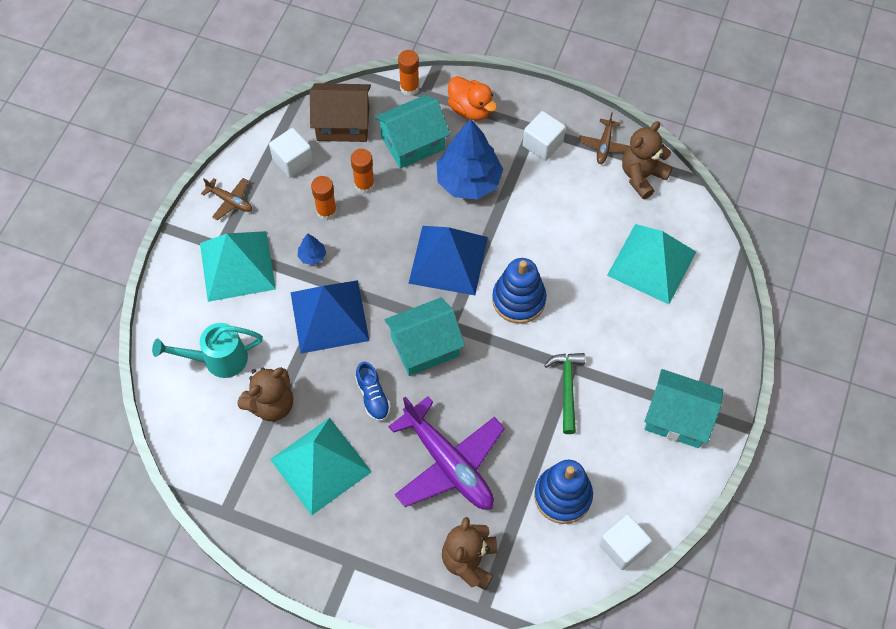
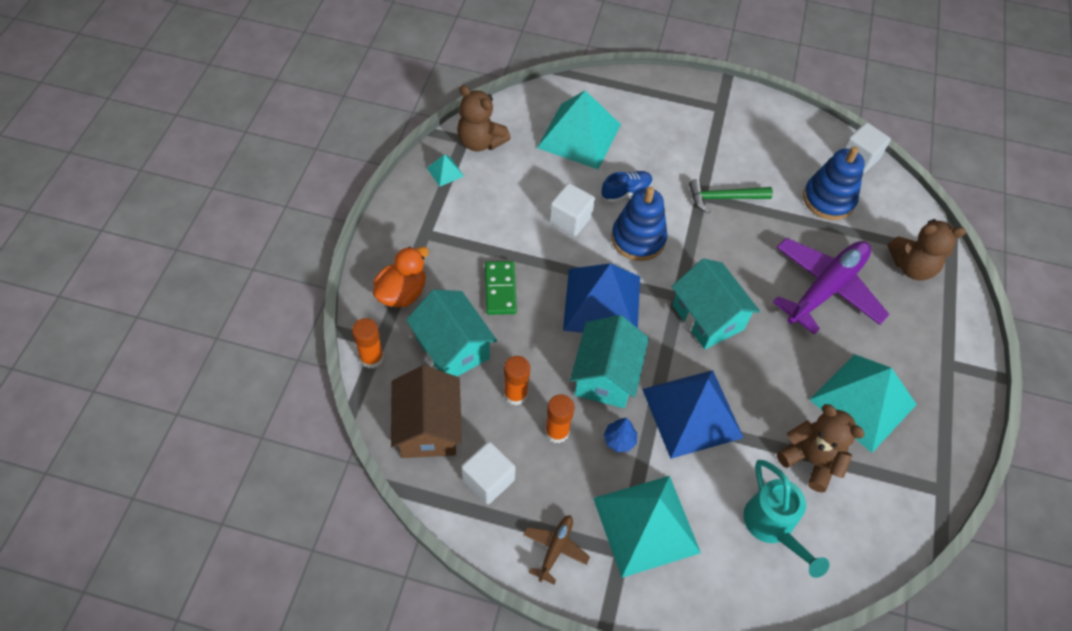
camera: 100 degrees left, 5 degrees down
blue shoe [355,362,391,421] -> blue shoe moved to [601,171,653,203]
blue tree [437,119,503,200] -> green domino [485,261,517,315]
white cube [523,111,566,161] -> white cube moved to [549,183,595,236]
brown plane [579,113,629,164] -> turquoise pyramid [427,154,464,187]
turquoise house [645,369,723,448] -> turquoise house moved to [570,315,649,408]

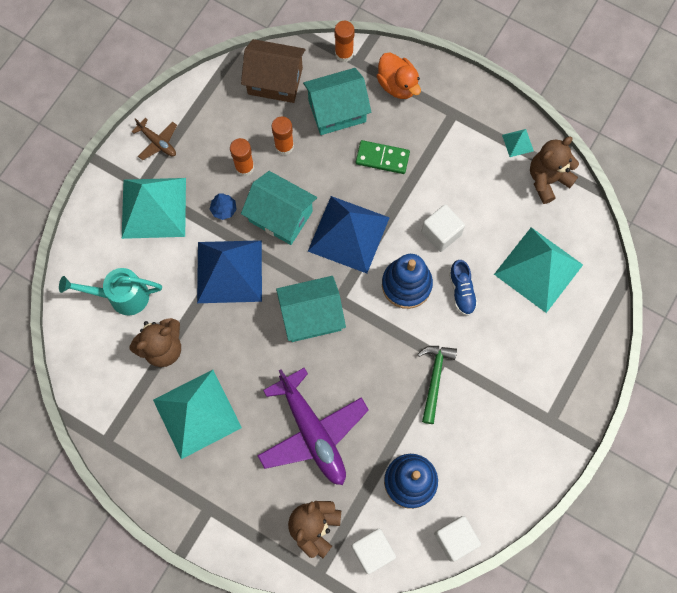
camera: 110 degrees right, 15 degrees up
white cube [461,442,516,504] -> white cube moved to [351,529,396,574]

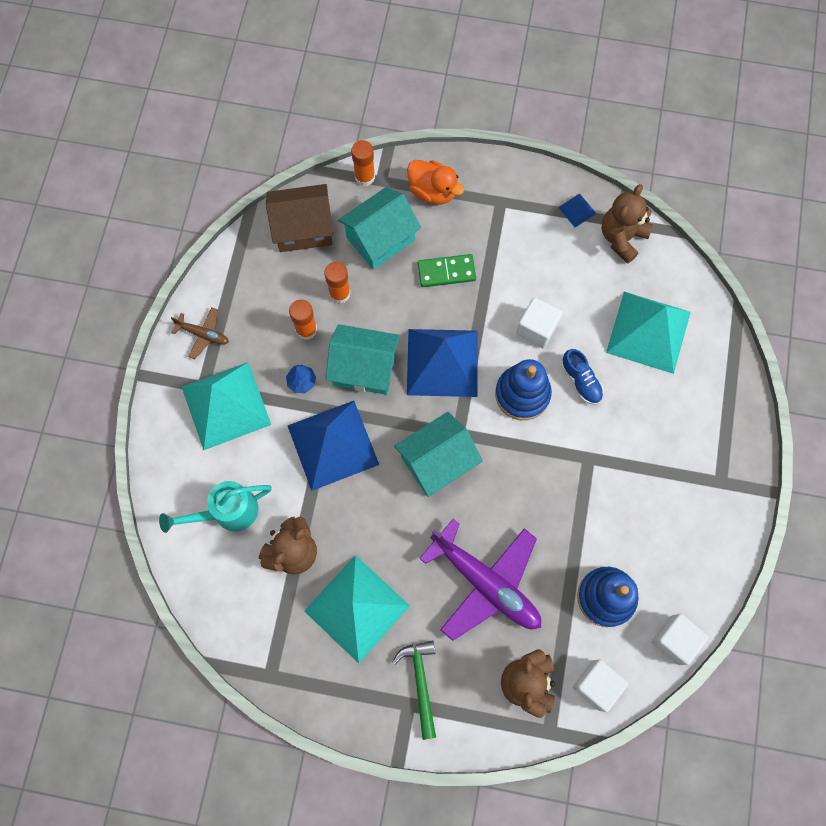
camera: 20 degrees left, 0 degrees up
green hammer [418,346,457,424] -> green hammer moved to [392,640,436,740]
turquoise pyramid [502,129,534,157] -> blue pyramid [558,193,596,227]

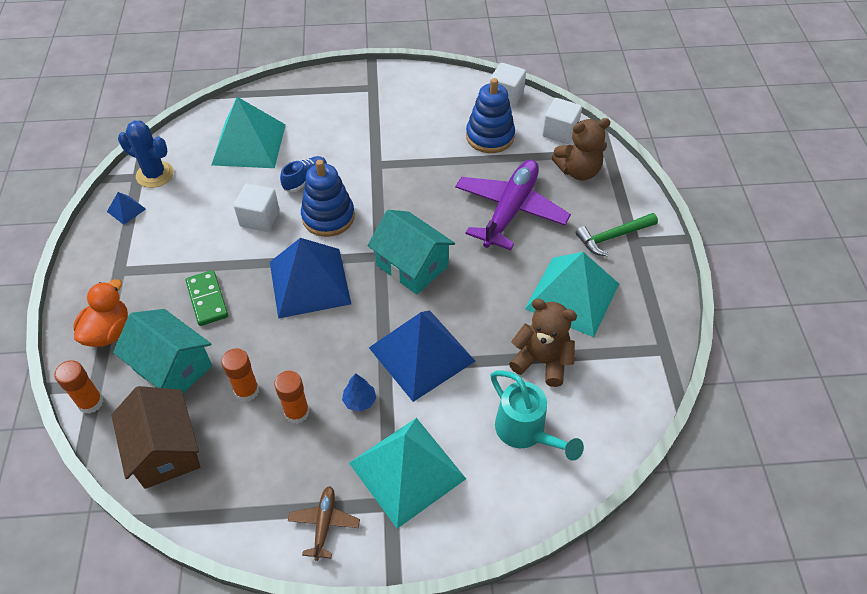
camera: 105 degrees left, 20 degrees down
turquoise house [326,324,400,395] -> none
brown teddy bear [601,184,653,264] -> blue cactus [118,121,174,188]

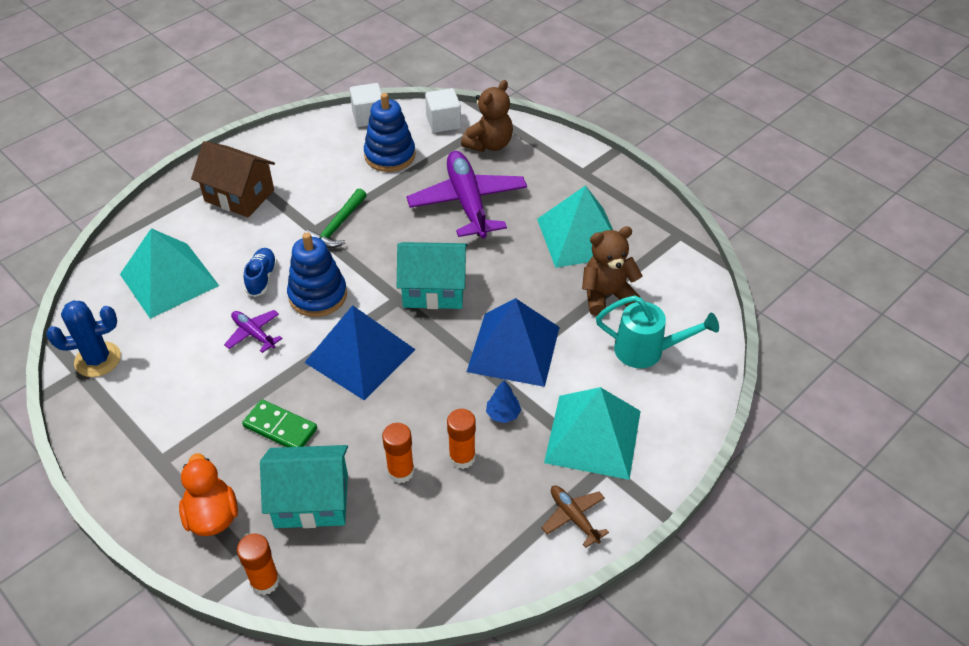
camera: 40 degrees left, 5 degrees down
blue pyramid [107,192,146,225] -> none
brown house [111,386,200,489] -> brown house moved to [191,141,275,217]
white cube [234,183,279,232] -> purple plane [224,310,283,353]
green hammer [576,213,658,256] -> green hammer moved to [305,188,367,248]

